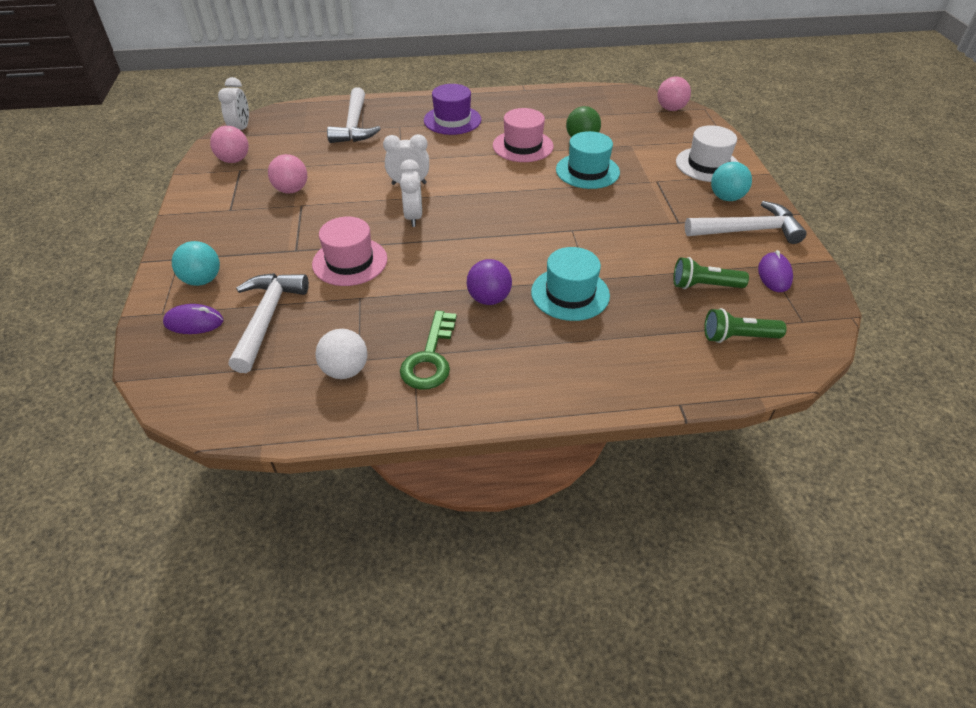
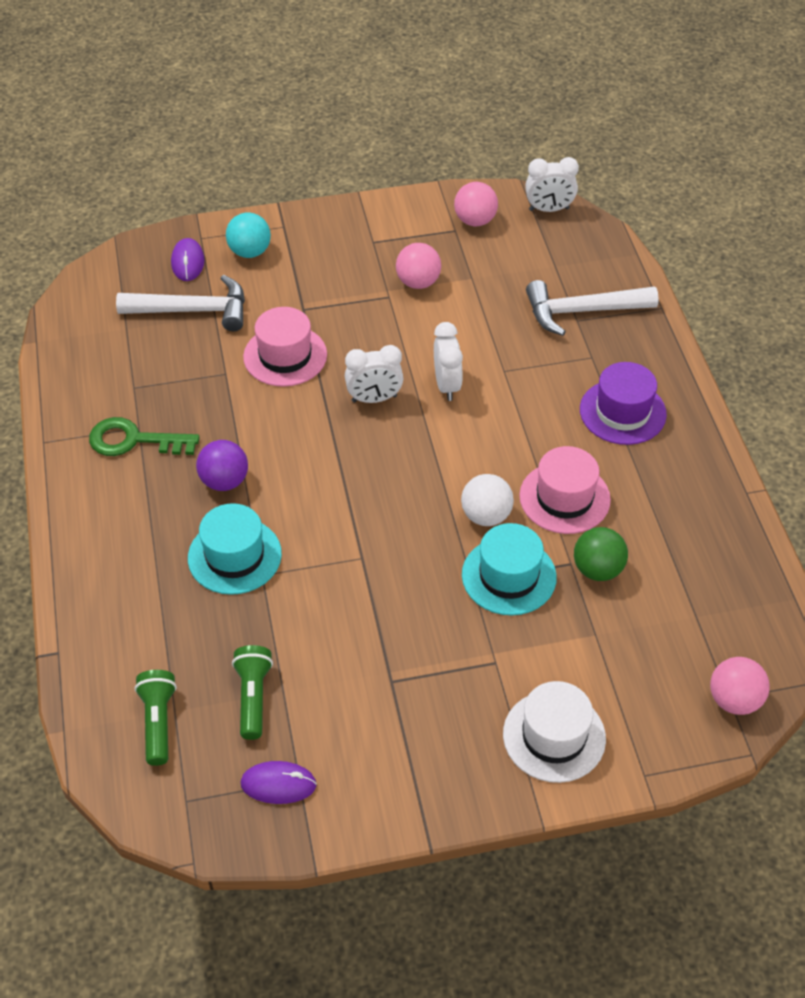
camera: 85 degrees right, 5 degrees up
white ball [315,329,367,379] -> white ball moved to [461,474,514,526]
white hammer [685,201,806,244] -> none
turquoise ball [711,162,752,201] -> none

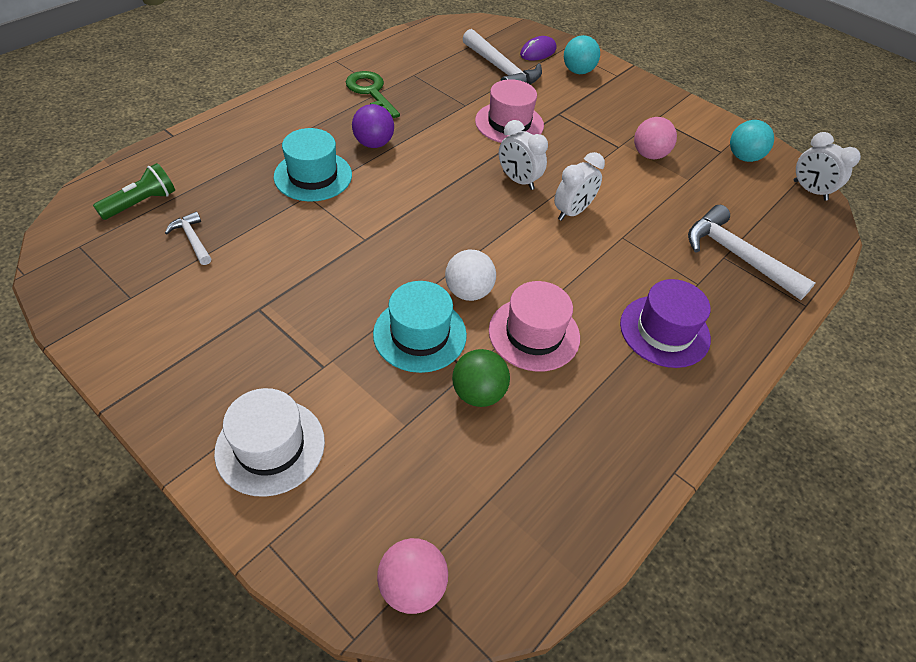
camera: 50 degrees right, 0 degrees up
green flashlight [232,645,273,740] -> white hammer [165,212,211,265]
purple mouse [241,761,317,804] -> none
pink ball [454,182,498,226] -> turquoise ball [730,120,774,162]

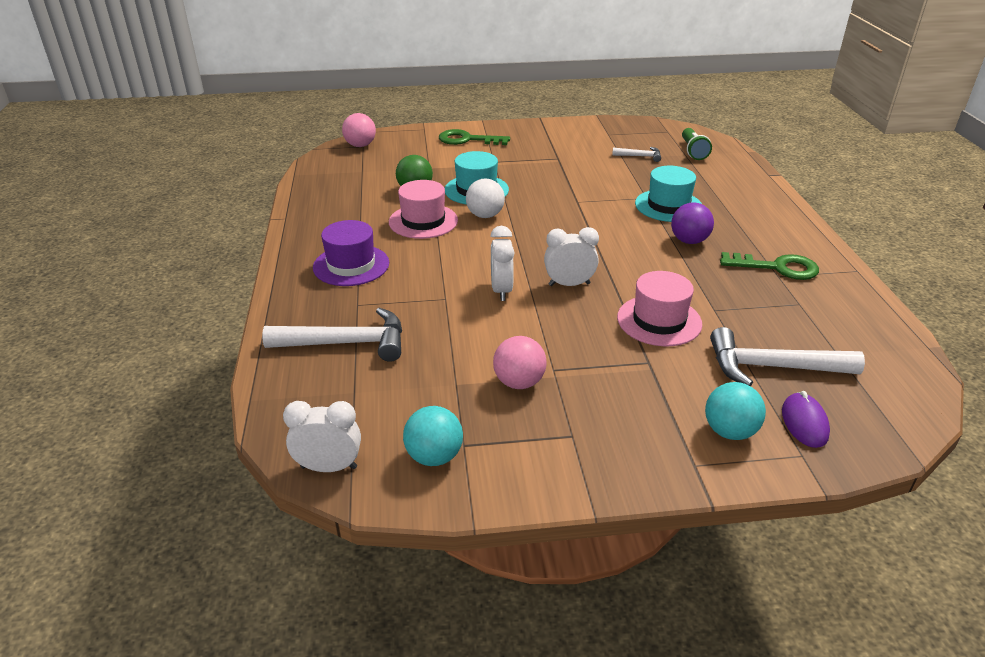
camera: 135 degrees right, 15 degrees down
white hat [214,388,325,497] -> green key [439,129,510,145]

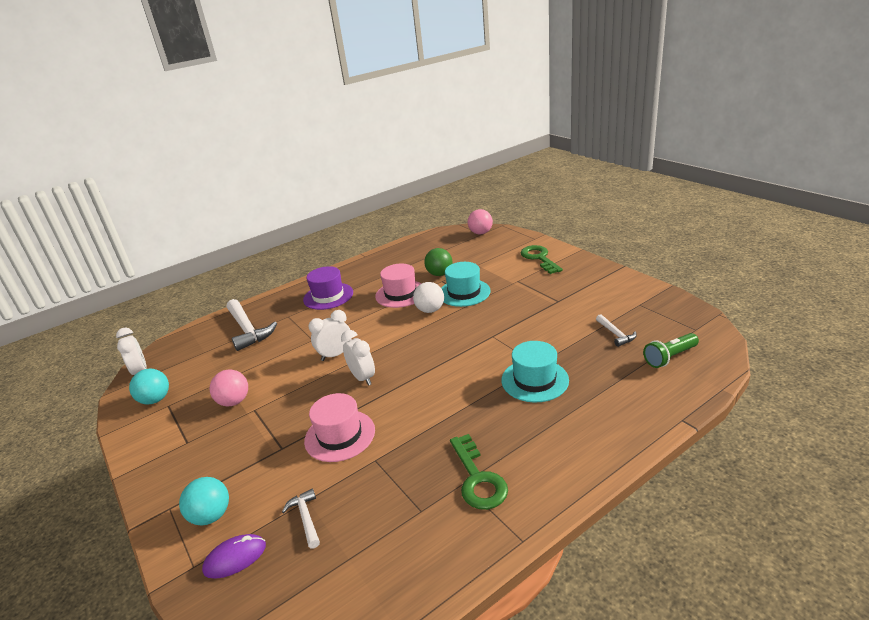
camera: 65 degrees right, 5 degrees down
purple ball [671,202,714,244] -> none
white hammer [710,327,865,386] -> white hammer [282,489,320,549], size x0.51

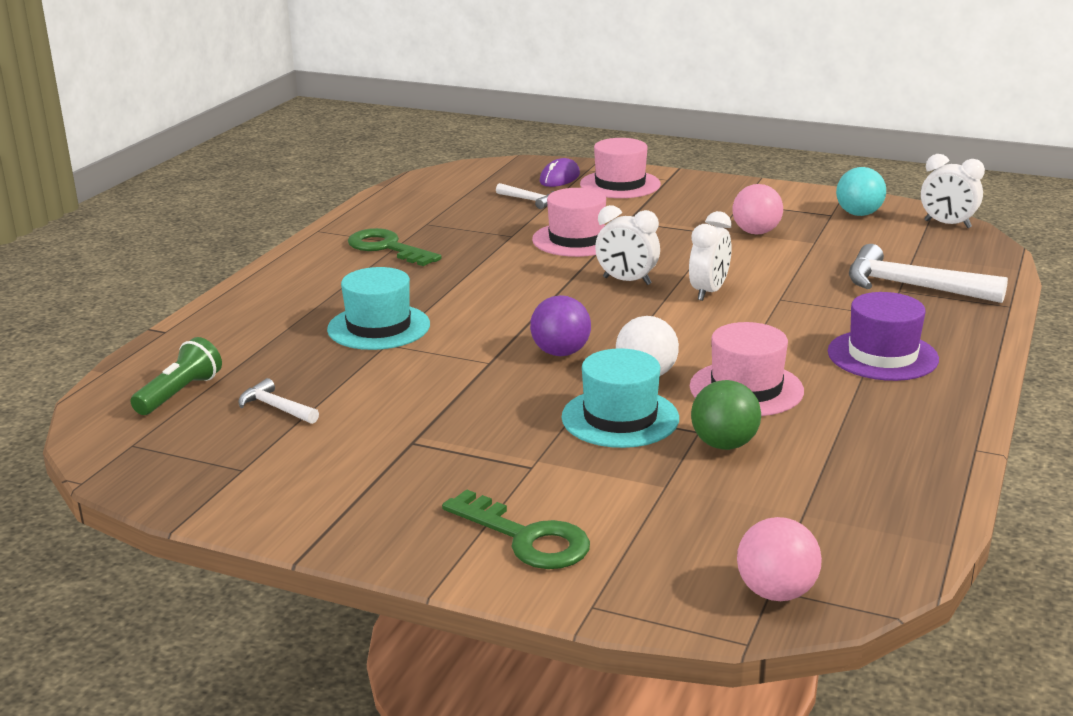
camera: 145 degrees right, 5 degrees down
turquoise ball [179,477,229,526] -> pink hat [580,138,661,198]
none -> purple ball [530,295,591,356]

